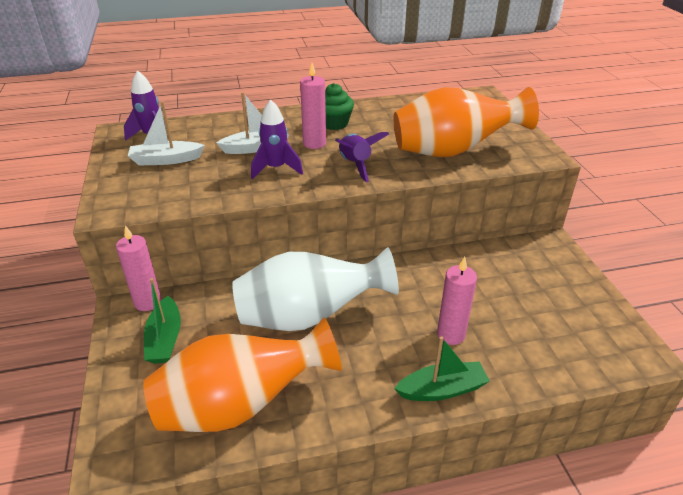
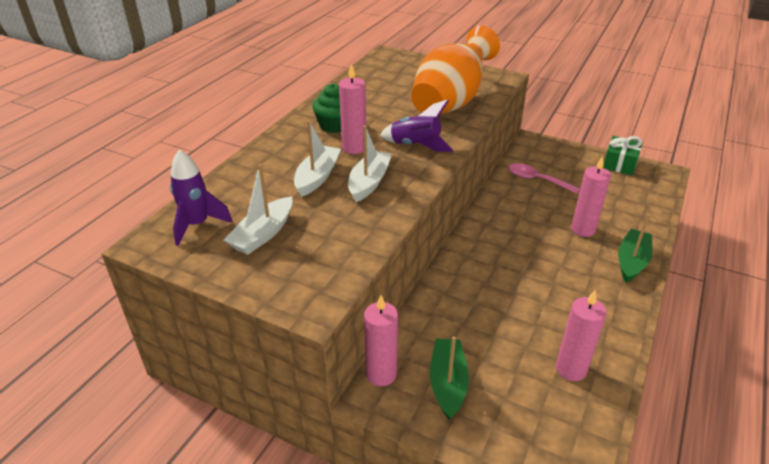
camera: 50 degrees left, 0 degrees up
orange vase [143,318,342,432] -> pink candle [556,290,607,381]
green boat [144,278,181,364] -> green boat turned 120 degrees counterclockwise [430,336,469,420]
white vase [232,247,399,331] -> none
purple rocket [251,99,303,179] -> white boat [348,126,392,202]
none -> pink spoon [508,163,580,194]
none -> green gift [603,136,643,175]

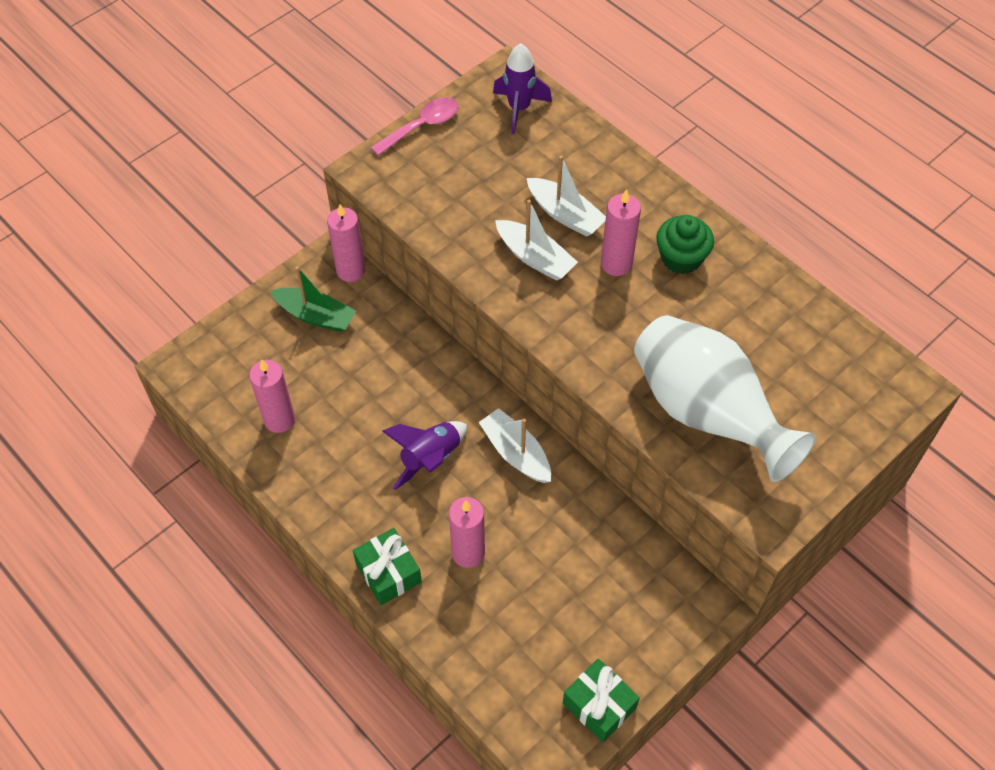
camera: 110 degrees right, 20 degrees up
white boat [224,165,293,255] -> white boat moved to [479,408,551,483]
purple rocket [380,99,454,152] -> purple rocket moved to [382,421,467,490]
orange vase [411,25,500,114] -> white vase [634,315,816,482]
pink spoon [508,163,580,194] -> pink spoon moved to [370,97,459,156]
green boat [618,214,652,283] -> green gift [353,528,422,605]

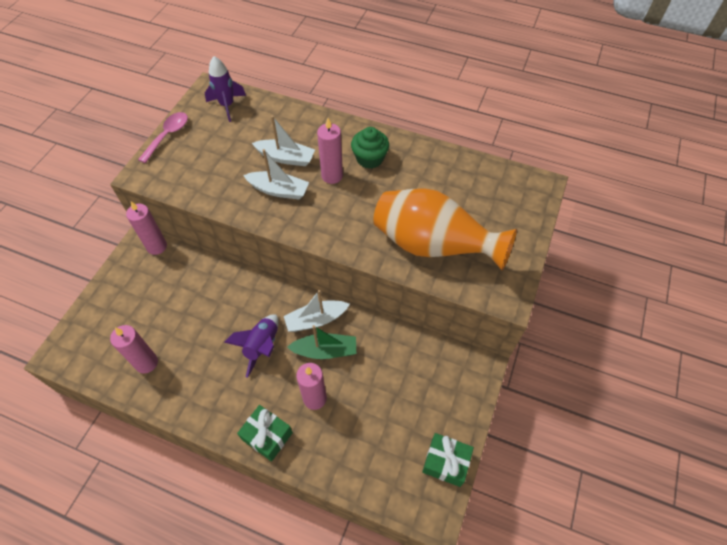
camera: 25 degrees left, 0 degrees up
green boat [271,267,356,332] -> green boat moved to [287,325,356,359]
white boat [479,408,551,483] -> white boat turned 45 degrees counterclockwise [284,290,350,332]
white vase [634,315,816,482] -> orange vase [374,188,517,271]

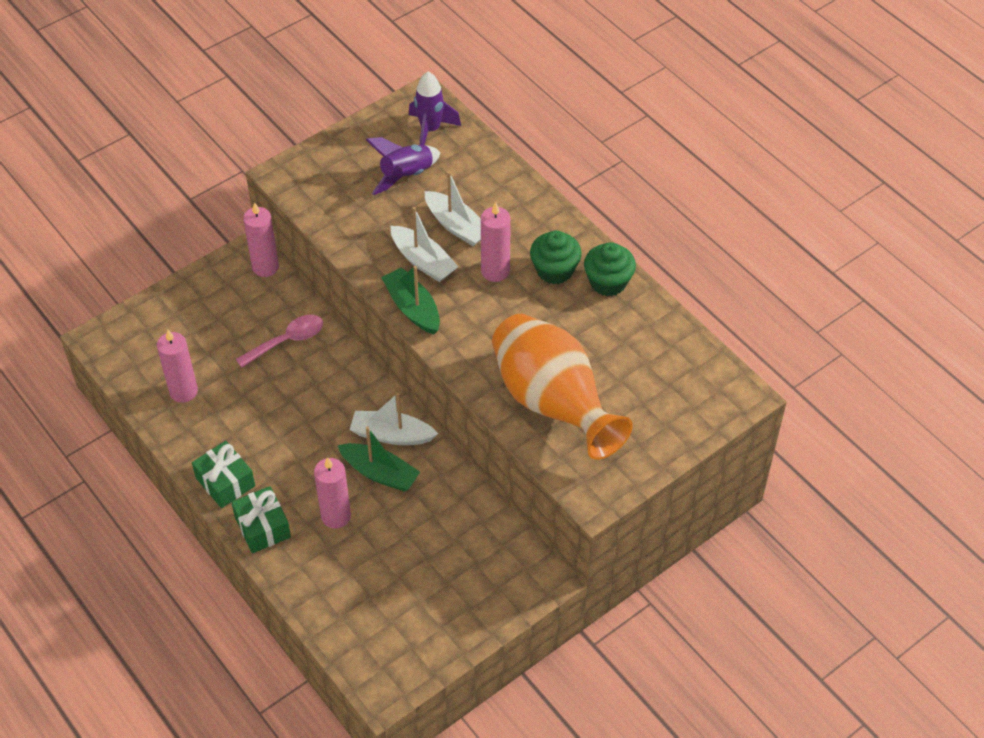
camera: 30 degrees right, 5 degrees down
pink spoon [138,112,188,163] -> pink spoon moved to [236,315,323,368]
purple rocket [224,314,279,378] -> purple rocket moved to [366,137,441,195]
green gift [422,433,474,487] -> green gift moved to [192,441,255,508]
none -> green boat [381,266,440,334]
none -> green cupcake [584,242,636,296]

